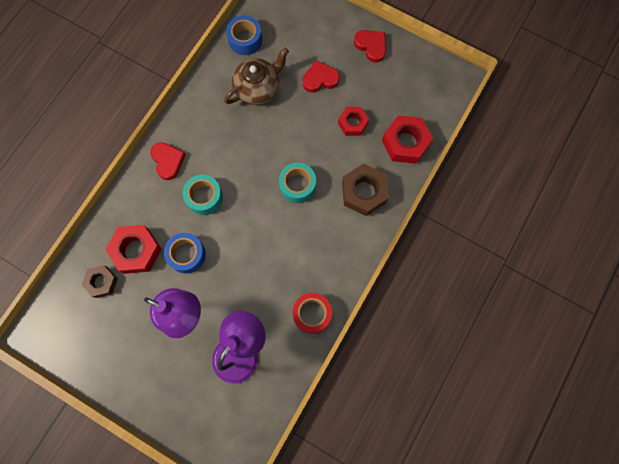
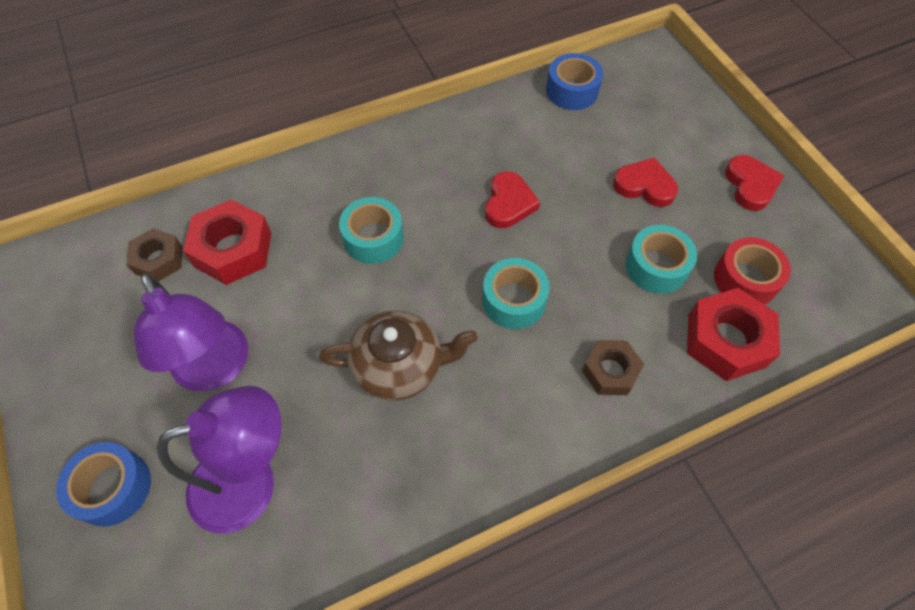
camera: 35 degrees right, 15 degrees down
red heart [150,142,186,180] -> red heart moved to [485,171,540,228]
blue tape [164,233,206,274] -> blue tape moved to [56,442,151,527]
brown teapot [224,48,289,105] -> brown teapot moved to [319,310,478,401]
red tape [293,293,332,334] -> red tape moved to [714,237,791,305]
red nut [338,107,369,136] -> turquoise tape [625,225,697,294]
brown nut [342,164,389,216] -> brown nut [582,340,644,395], size x0.63

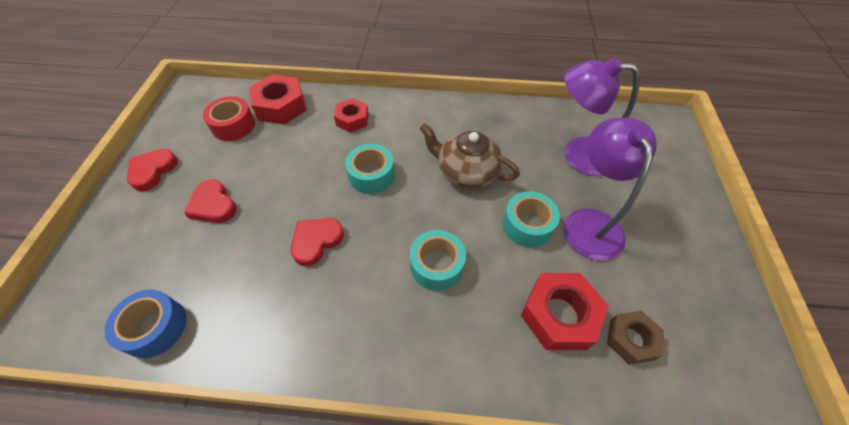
camera: 150 degrees left, 5 degrees down
blue tape [56,442,151,527] -> none
brown nut [582,340,644,395] -> red nut [334,98,369,132]
turquoise tape [625,225,697,294] -> turquoise tape moved to [502,191,560,248]

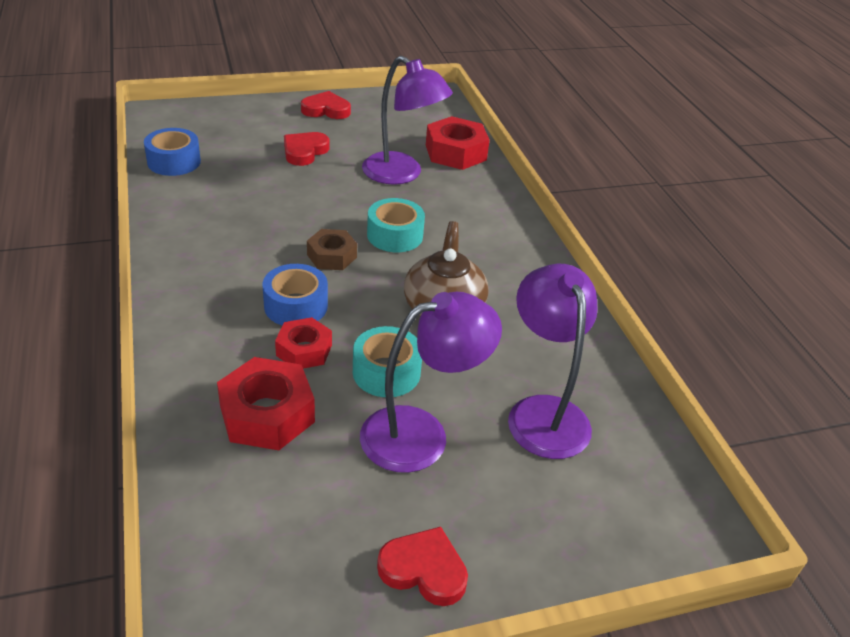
camera: 65 degrees right, 15 degrees down
red tape [203,96,255,141] -> none
red heart [291,218,344,266] -> red heart moved to [377,527,468,606]
red nut [334,98,369,132] -> red nut moved to [275,317,332,369]
turquoise tape [410,230,466,291] -> blue tape [263,264,328,325]
brown nut [607,311,664,365] -> brown nut moved to [307,229,357,270]
none -> purple lamp [362,56,453,185]

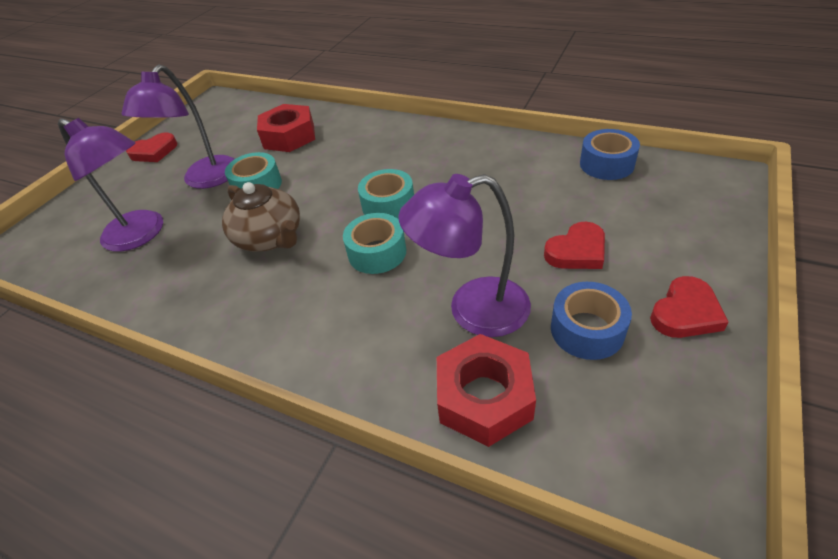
camera: 140 degrees right, 5 degrees up
blue tape [263,264,328,325] -> blue tape moved to [551,282,632,360]
red nut [275,317,332,369] -> none
red heart [284,132,329,166] -> red heart turned 75 degrees clockwise [544,222,605,269]
brown nut [307,229,357,270] -> turquoise tape [358,169,414,220]

